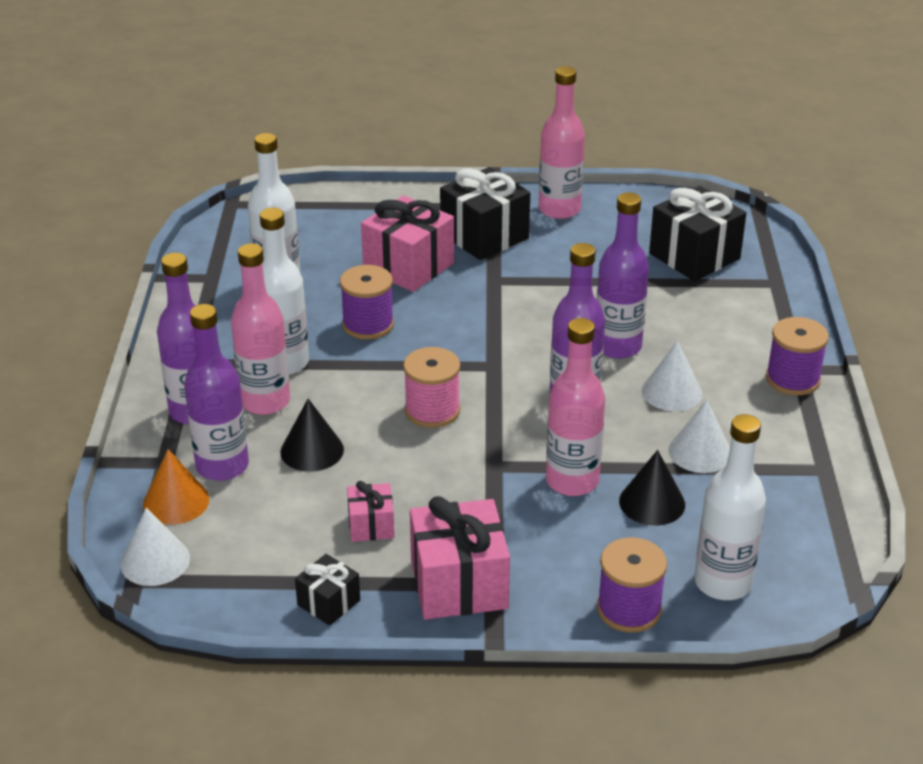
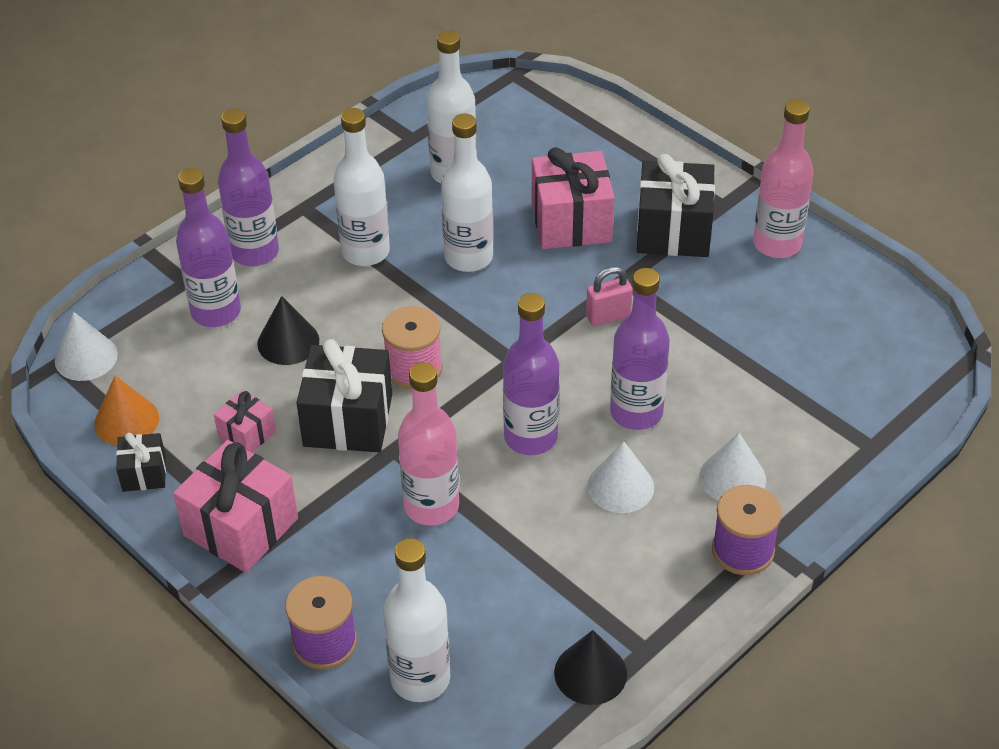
camera: 45 degrees right, 10 degrees up
orange cone [143,449,209,525] -> orange cone moved to [94,376,159,445]
pink bottle [231,243,290,415] -> none
purple spool [340,265,394,340] -> white bottle [441,114,493,272]
black cone [619,450,685,526] -> black cone moved to [554,630,627,705]
black gift [649,186,746,281] -> black gift moved to [296,339,392,452]
white cone [668,400,730,473] -> white cone moved to [699,433,766,501]
none -> pink padlock [586,266,633,326]

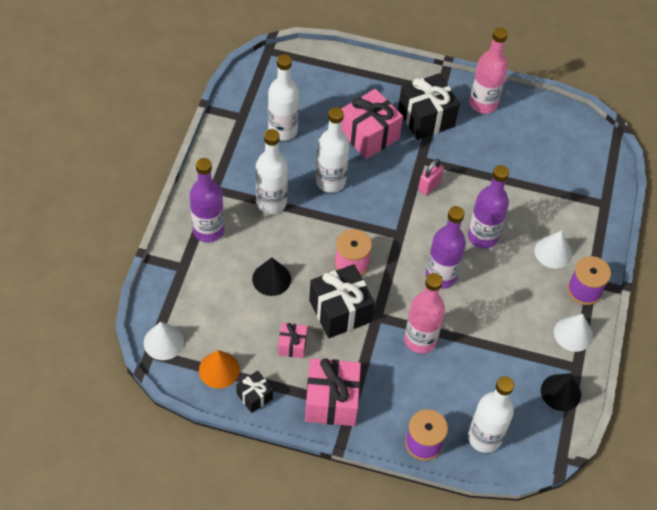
camera: 35 degrees left, 10 degrees up
purple bottle [176,168,241,327] -> none
white cone [587,441,654,513] -> white cone moved to [554,314,593,352]

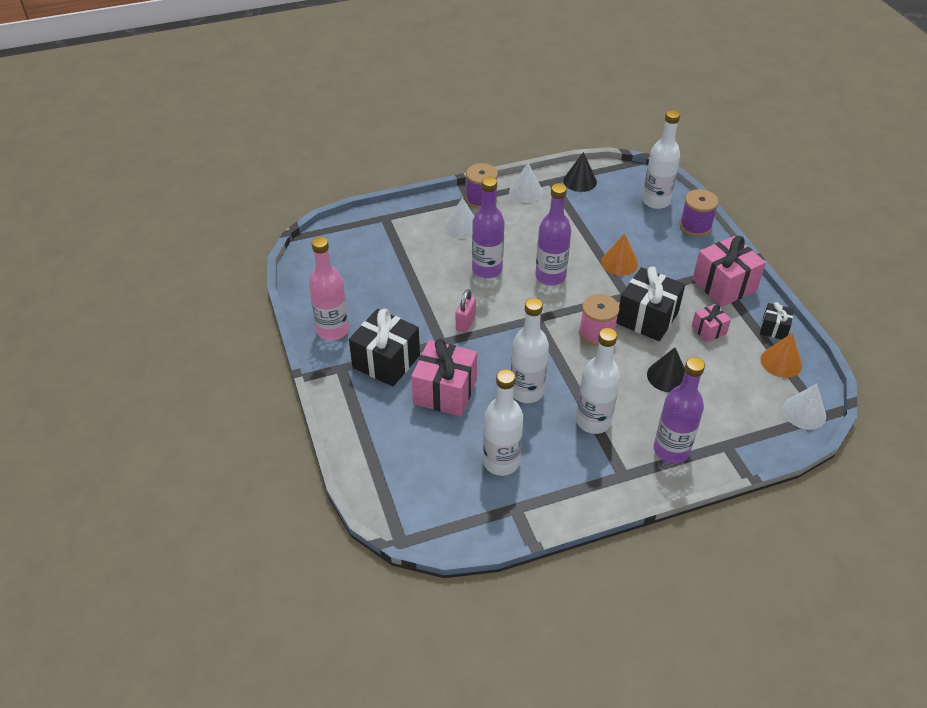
camera: 120 degrees left, 10 degrees down
pink bottle [404,273,445,354] -> orange cone [601,233,638,276]
pink padlock [418,159,444,195] -> pink padlock turned 75 degrees counterclockwise [456,289,476,333]

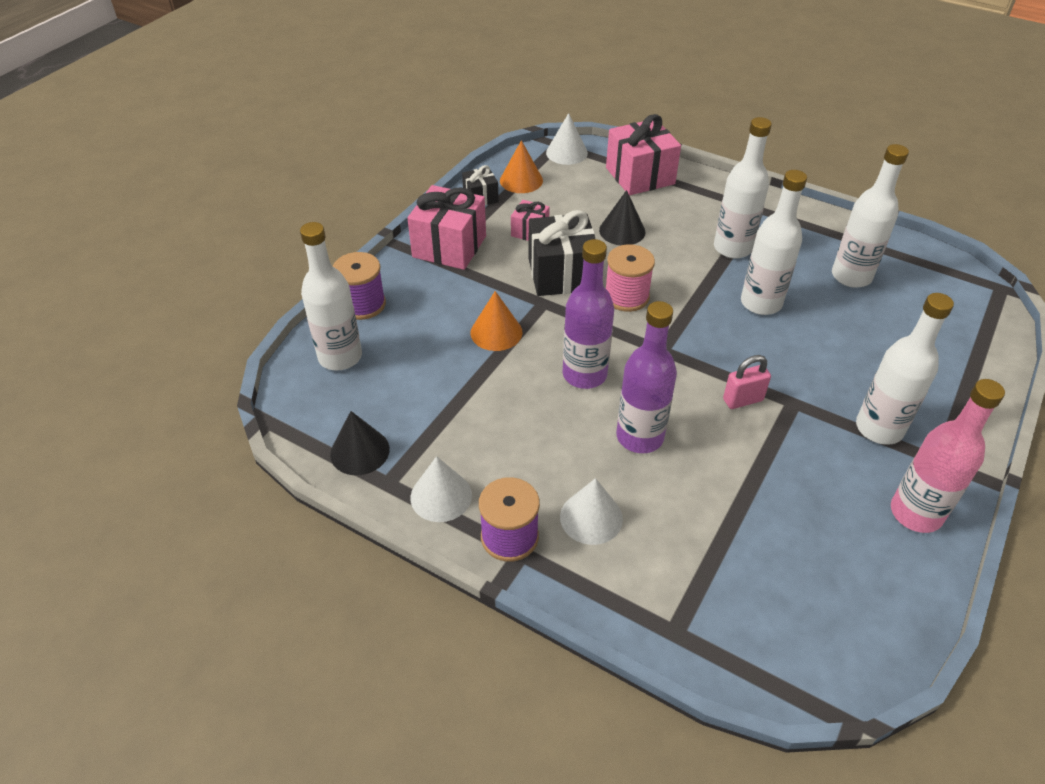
camera: 130 degrees left, 0 degrees up
black gift [349,309,420,387] -> white bottle [856,293,954,445]
pink gift [411,338,477,416] -> pink gift moved to [606,114,681,195]
purple bottle [654,357,705,463] -> none

